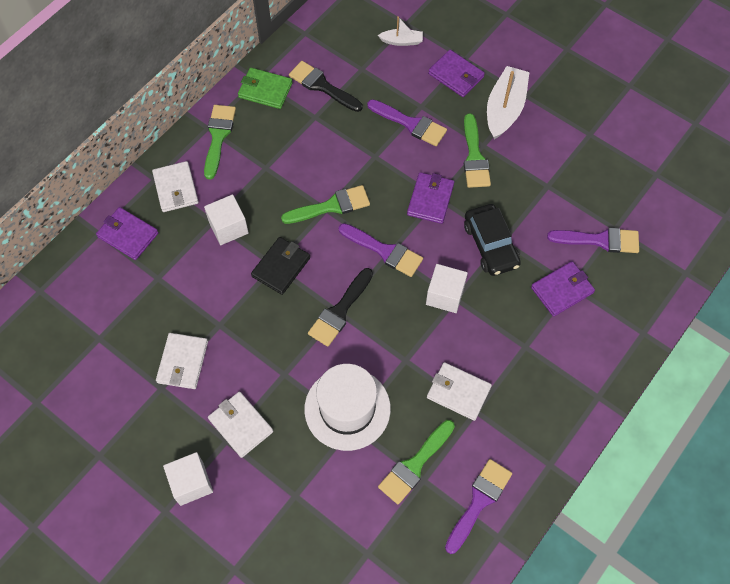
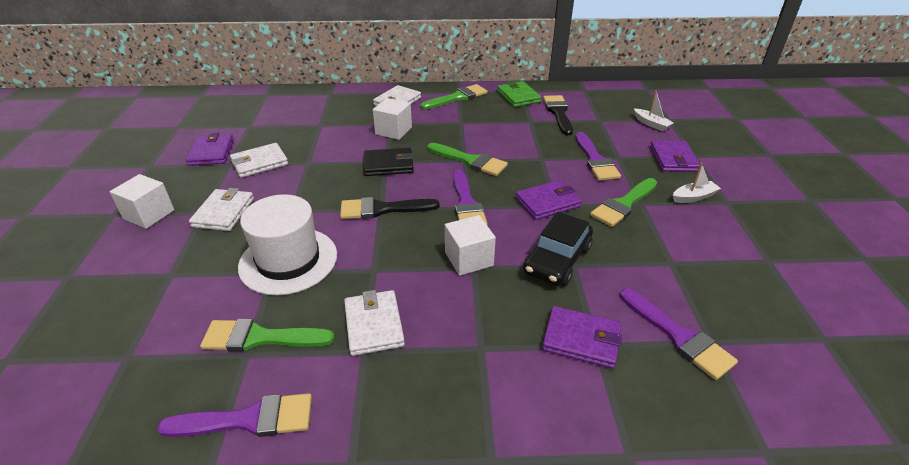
camera: 50 degrees right, 25 degrees down
purple wallet [96,207,159,260] -> purple wallet moved to [186,133,234,166]
white boat [487,66,530,140] -> white boat [673,163,721,203], size x0.53

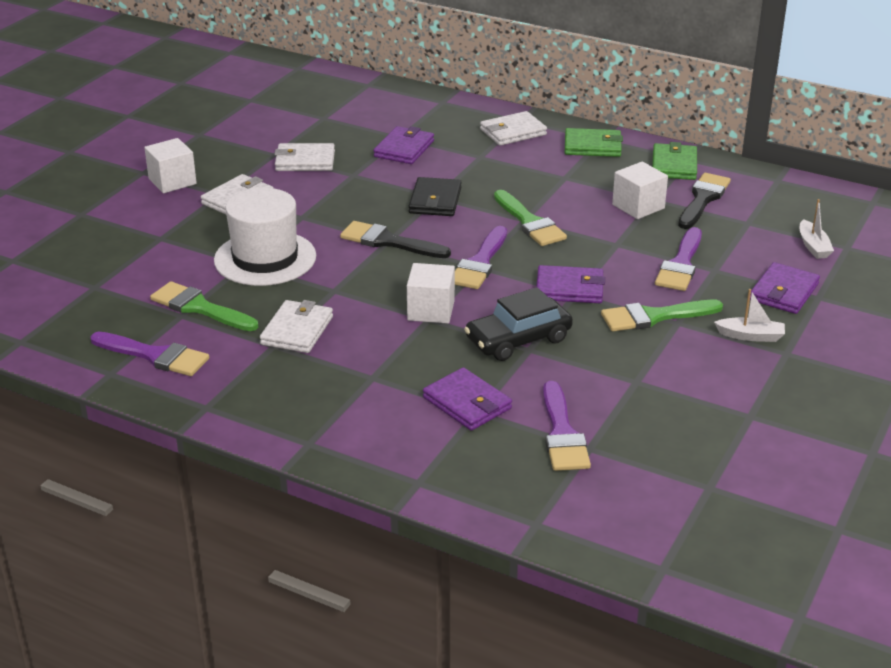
camera: 30 degrees right, 5 degrees down
purple wallet [186,133,234,166] -> purple wallet moved to [373,126,434,164]
black wallet [364,148,414,176] -> black wallet turned 75 degrees clockwise [409,177,462,216]
white cube [373,98,412,140] -> white cube moved to [612,162,668,219]
green brush [420,84,487,110] -> green wallet [565,128,623,157]

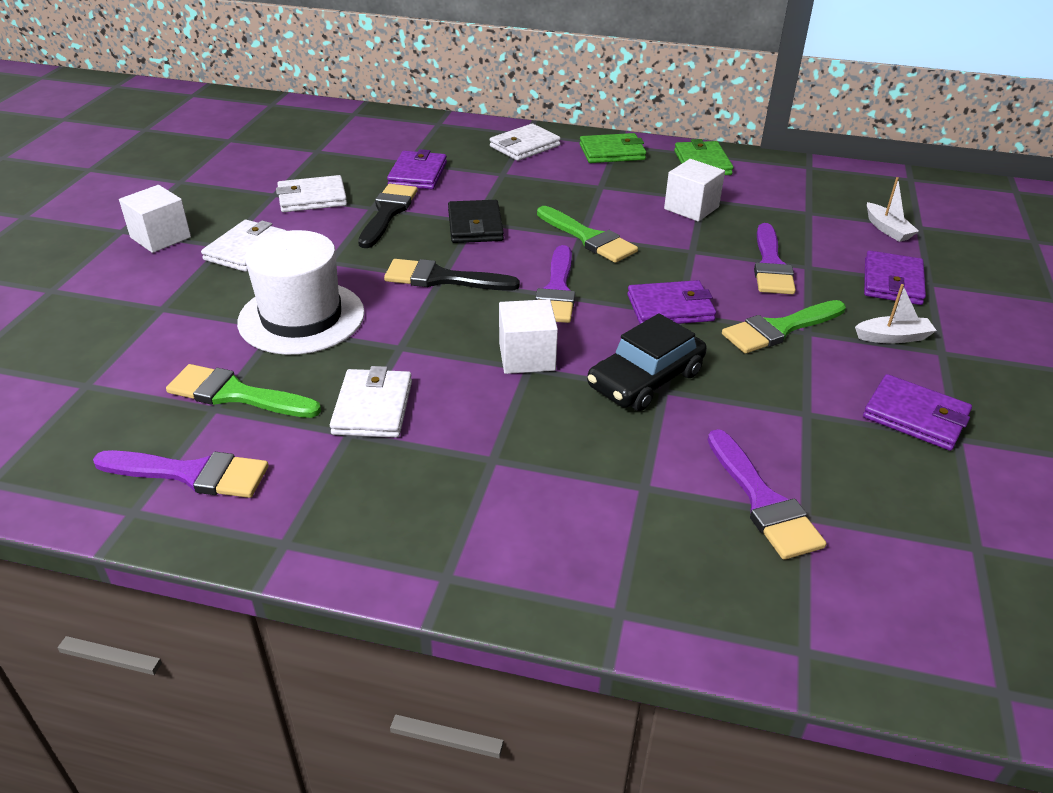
camera: 15 degrees left, 5 degrees up
purple wallet [423,367,512,431] -> purple wallet moved to [863,374,972,451]
black brush [678,173,731,229] -> black brush moved to [358,184,418,248]

